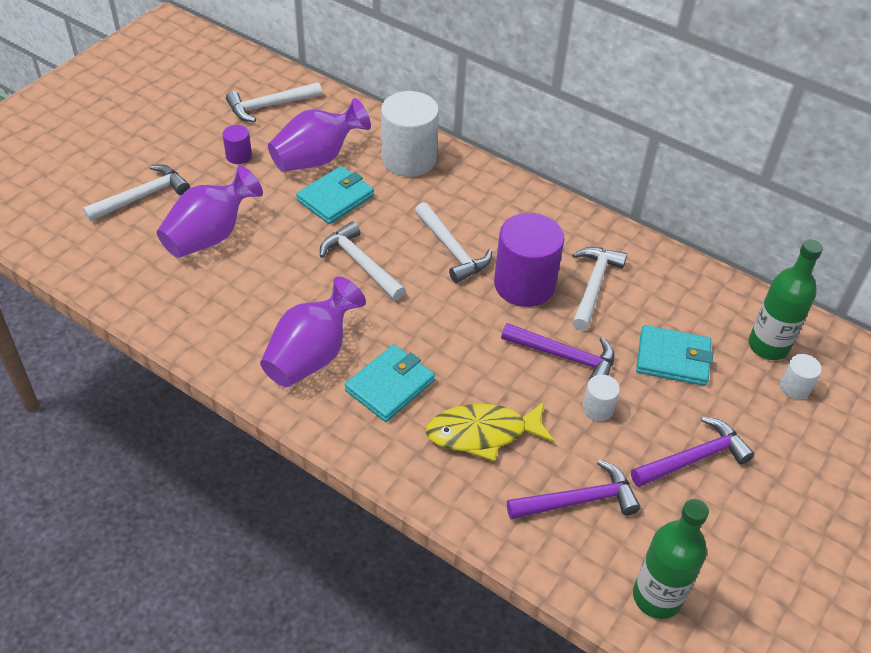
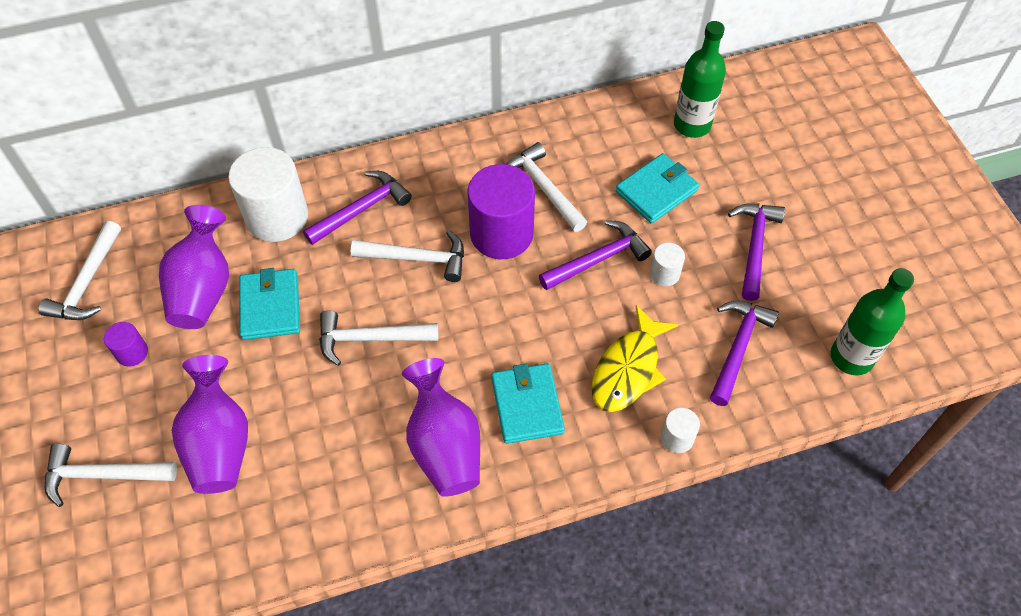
camera: 50 degrees left, 10 degrees up
white hammer [83,164,190,222] -> white hammer turned 90 degrees counterclockwise [45,443,177,507]
white cylinder [780,354,822,399] -> white cylinder moved to [661,408,700,453]
none -> purple hammer [303,171,412,245]

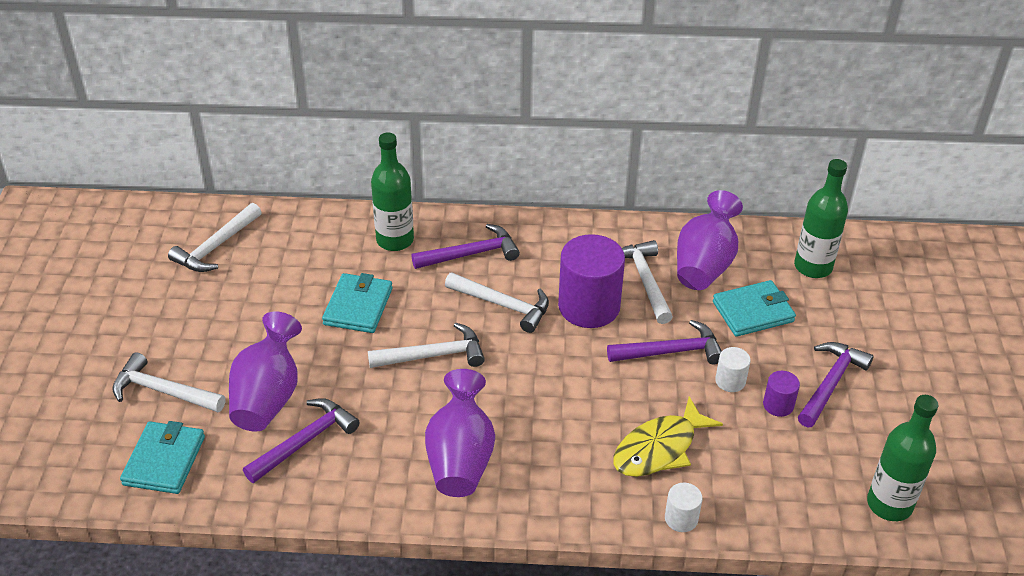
camera: 20 degrees right, 15 degrees down
purple cylinder [104,322,148,367] -> purple cylinder moved to [763,371,800,417]
purple vase [159,205,229,329] -> purple vase moved to [677,190,743,290]
white cylinder [228,147,308,242] -> green bottle [371,132,414,251]
white hammer [319,310,438,366] -> white hammer turned 150 degrees clockwise [368,323,485,368]
turquoise wallet [491,363,565,444] -> turquoise wallet moved to [120,421,205,494]
purple hammer [710,301,779,406] -> purple hammer moved to [243,398,360,483]

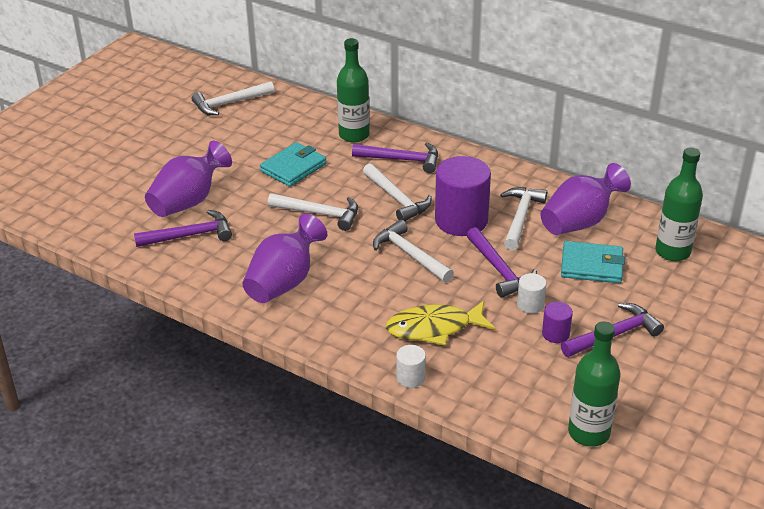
camera: 30 degrees right, 5 degrees down
white hammer [112,352,225,412] -> white hammer moved to [373,220,454,283]
turquoise wallet [120,421,205,494] -> none
purple hammer [607,320,722,364] -> purple hammer turned 45 degrees clockwise [467,227,537,298]

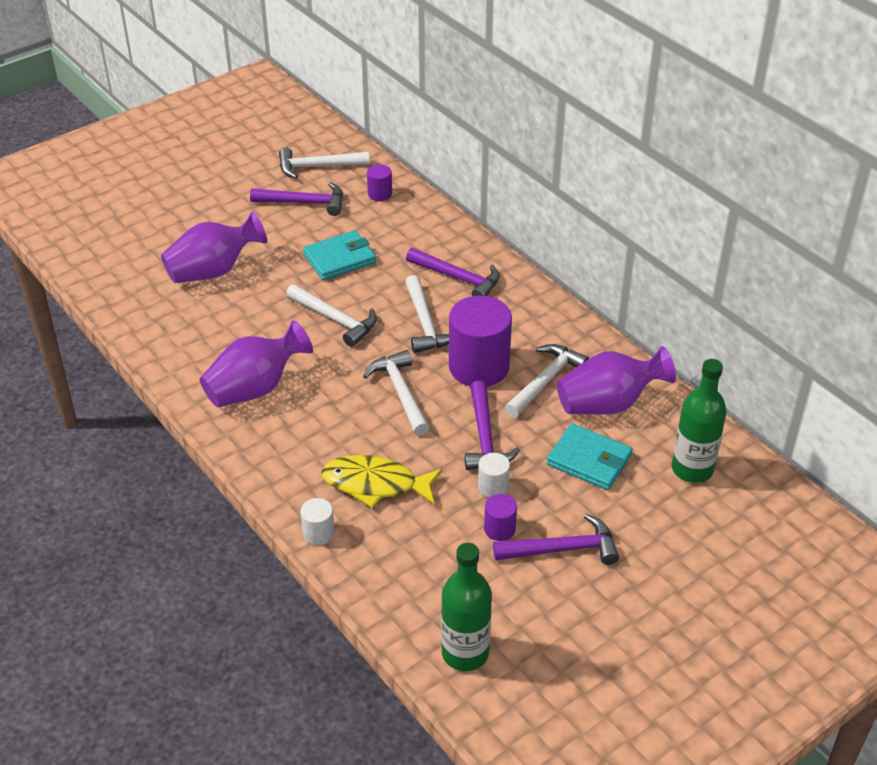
camera: 20 degrees right, 5 degrees up
purple hammer [134,210,232,247] -> purple hammer moved to [250,182,343,216]
green bottle [337,38,370,142] -> none
none -> purple cylinder [367,164,392,201]

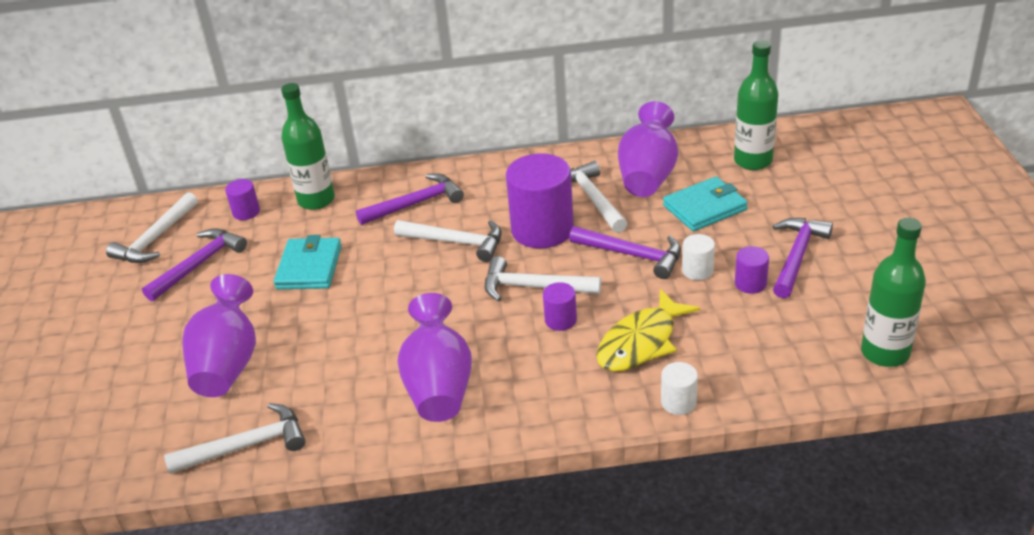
camera: 55 degrees left, 5 degrees down
white hammer [286,284,377,347] -> white hammer moved to [164,403,305,474]
none -> green bottle [281,83,335,210]
none -> purple cylinder [543,282,577,331]

